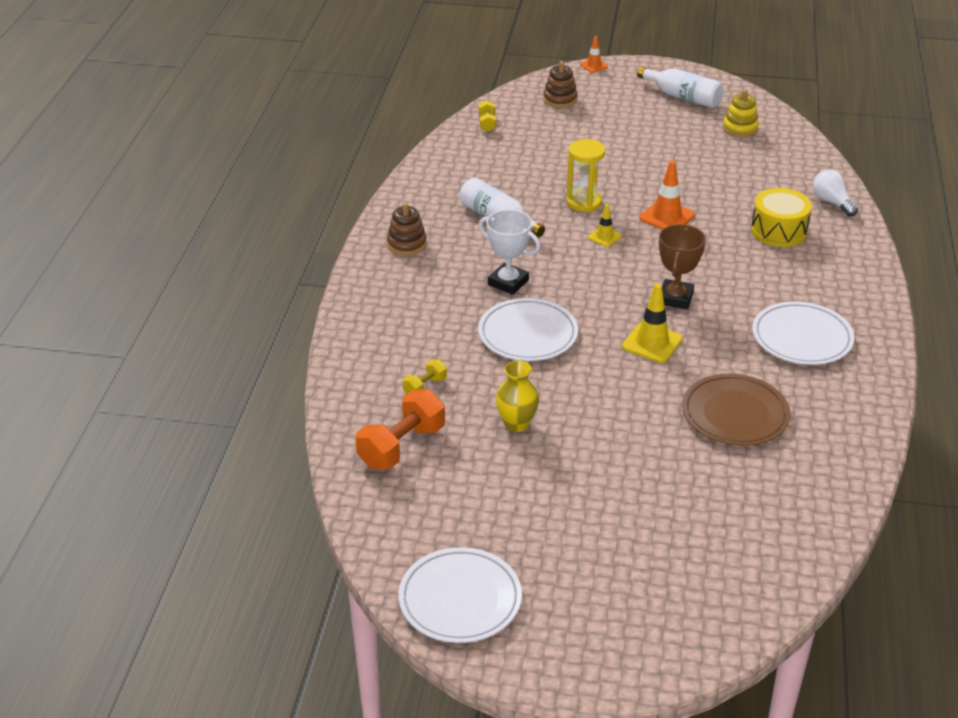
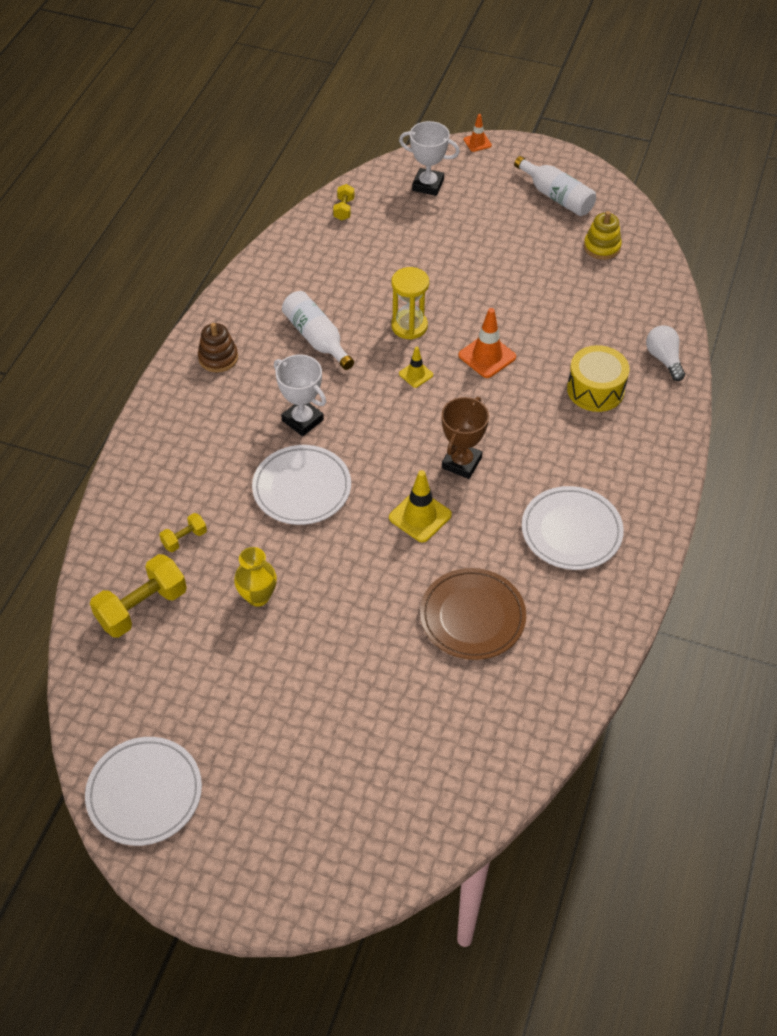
camera: 10 degrees right, 15 degrees up
orange dumbbell [356,389,445,470] -> yellow dumbbell [90,554,187,638]
brown stacking toy [543,61,578,108] -> white trophy [399,121,460,196]

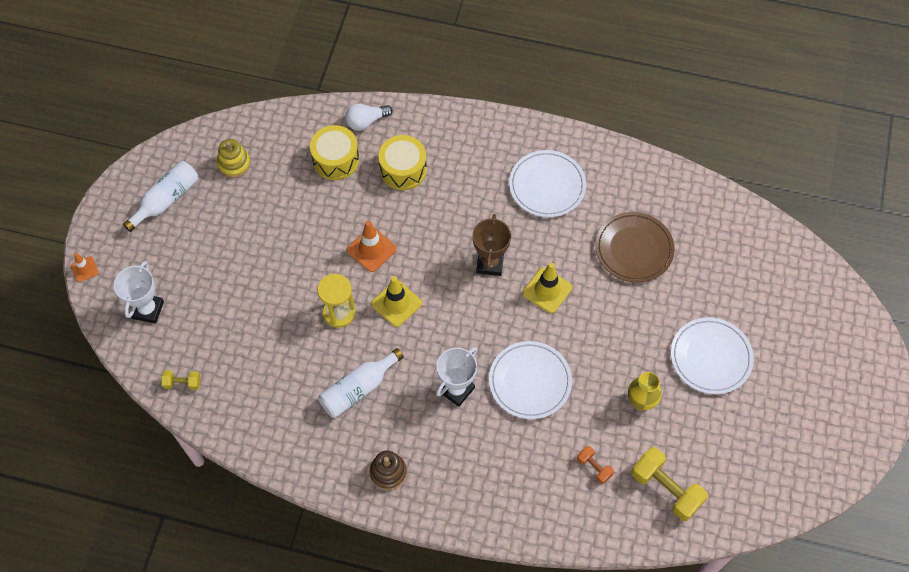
camera: 95 degrees left, 10 degrees up
white plate [85,737,202,846] -> white plate moved to [671,317,754,394]
yellow dumbbell [159,513,207,552] -> orange dumbbell [577,446,614,484]
yellow traffic cone [399,347,433,388] -> yellow traffic cone [371,276,422,327], size x1.69
brown trophy [441,397,489,479] -> brown trophy turned 75 degrees clockwise [473,214,511,276]
none -> yellow drum [310,125,359,180]

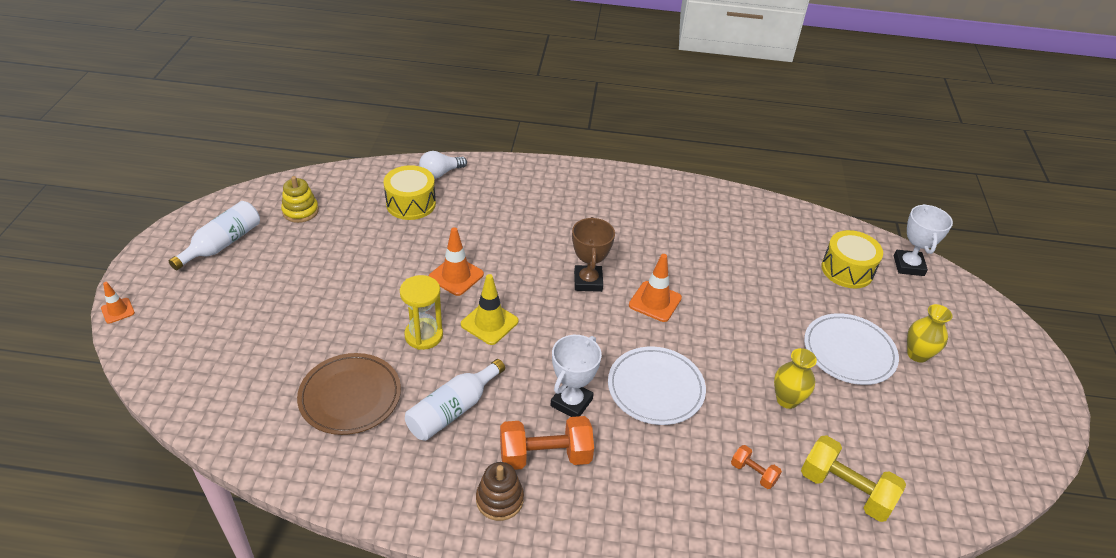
camera: 10 degrees left, 20 degrees down
white trophy [114,261,164,324] -> white trophy moved to [894,204,953,276]
yellow dumbbell [161,370,200,390] -> none
yellow drum [379,135,427,190] -> yellow drum moved to [821,230,883,288]
white plate [509,150,586,217] -> none
yellow traffic cone [523,263,572,313] -> orange traffic cone [629,254,682,322]
brown plate [595,212,675,283] -> brown plate moved to [297,353,401,435]
none -> orange dumbbell [500,416,594,470]
none -> yellow vase [907,304,953,363]

